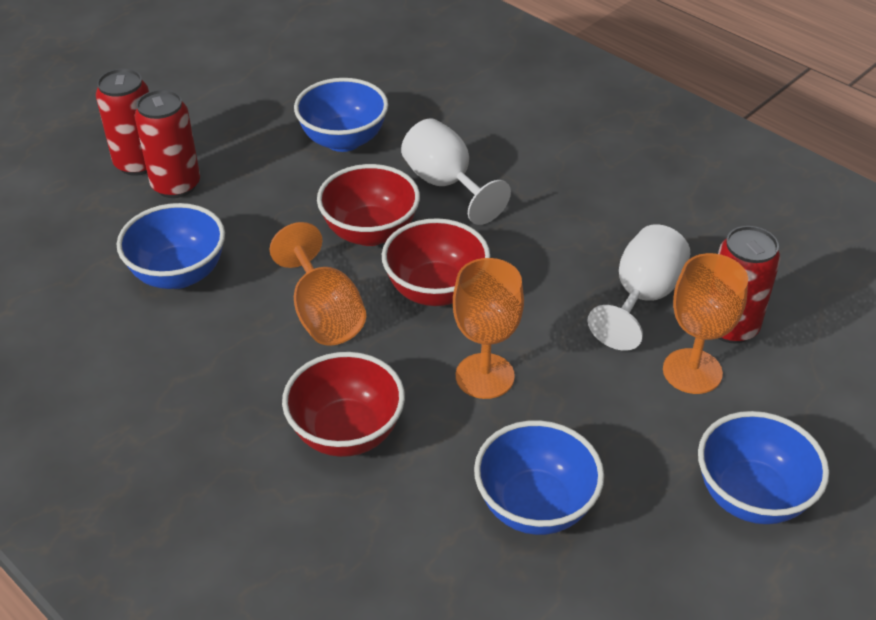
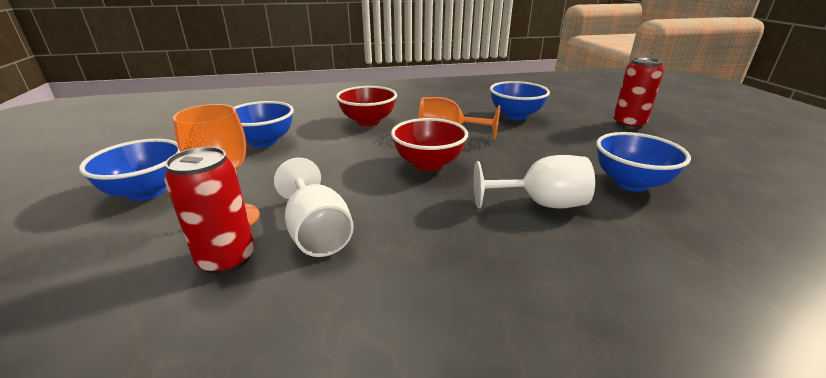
camera: 125 degrees right, 15 degrees down
red can [134,90,200,198] -> none
red bowl [317,164,420,246] -> none
orange goblet [453,258,524,399] -> none

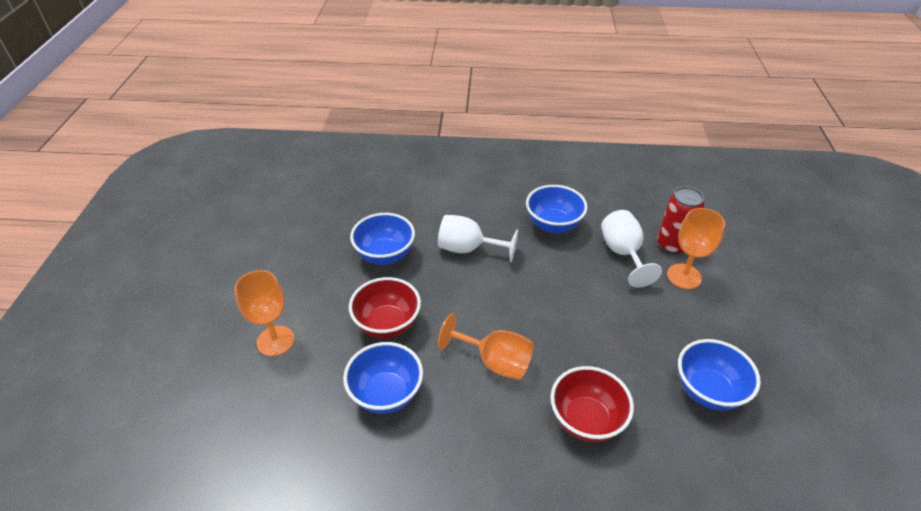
camera: 165 degrees left, 15 degrees up
blue bowl [79,139,180,201] -> blue bowl moved to [526,185,588,233]
red bowl [391,118,468,171] -> red bowl moved to [349,277,421,339]
red can [613,57,664,129] -> orange goblet [234,270,294,356]

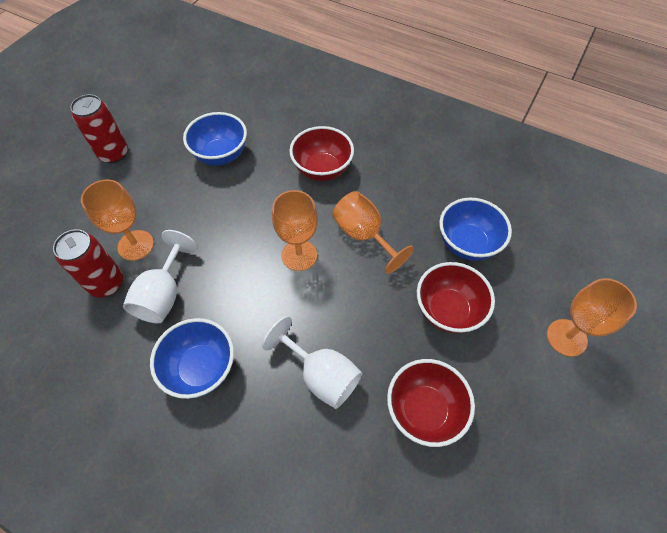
camera: 155 degrees left, 15 degrees up
blue bowl [350,213,415,265] -> red bowl [387,359,475,447]
none -> red can [70,94,128,163]
none -> orange goblet [272,190,318,271]

